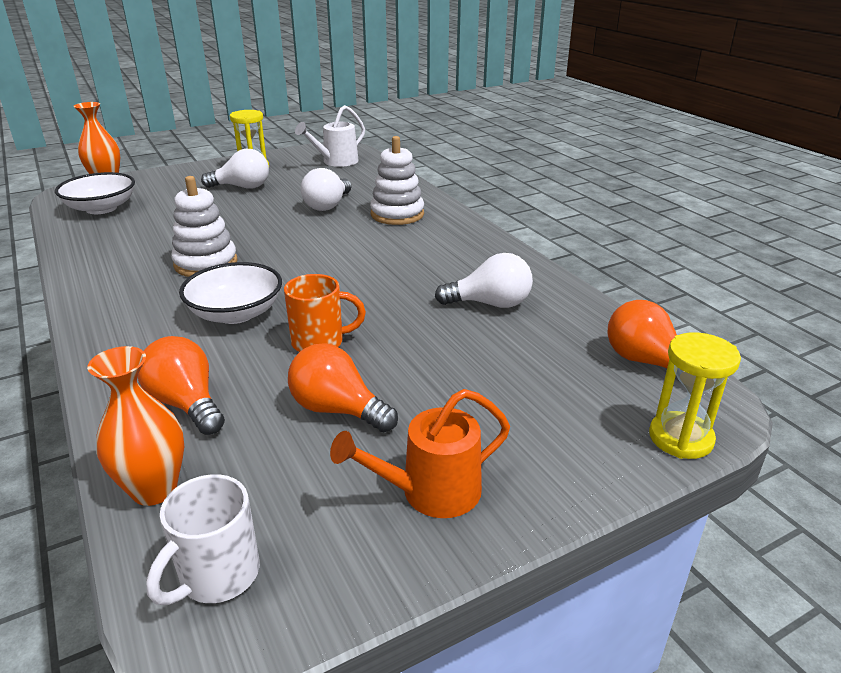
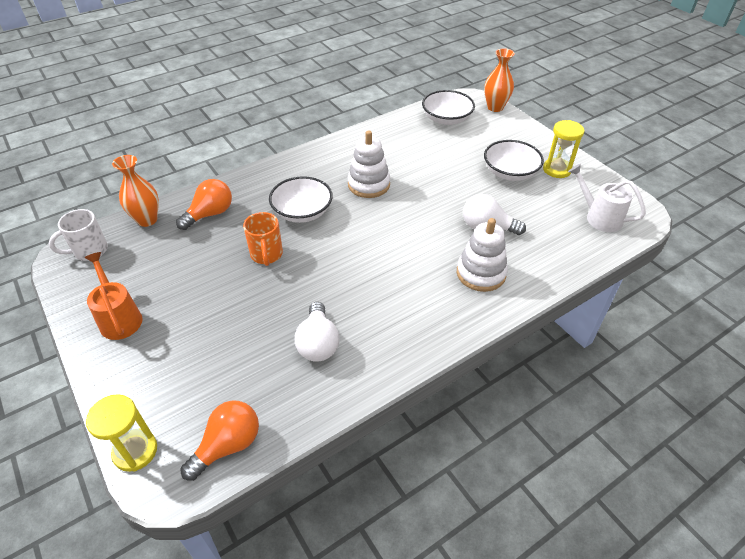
camera: 85 degrees right, 15 degrees up
white mug [146,474,260,605] -> white mug turned 60 degrees counterclockwise [49,209,108,261]
white light bulb [201,149,269,189] -> white bowl [484,140,544,181]
orange light bulb [288,343,398,432] -> none

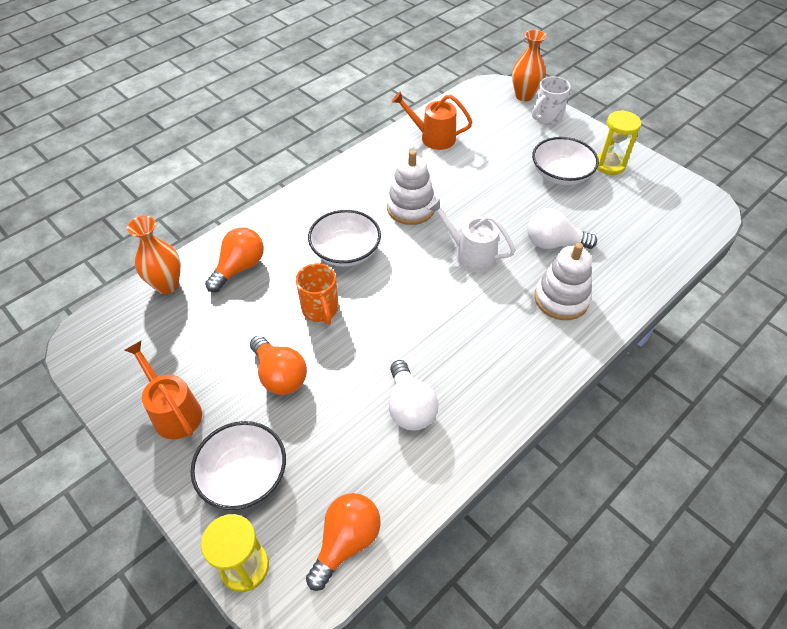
camera: 10 degrees left, 5 degrees up
white mug [49,209,108,261] -> white mug moved to [532,76,571,125]
white bowl [422,90,475,125] -> white bowl moved to [191,421,286,510]
white watering can [568,164,646,232] -> white watering can moved to [427,198,515,273]
none -> orange light bulb [250,336,307,395]
none -> orange watering can [392,91,472,150]

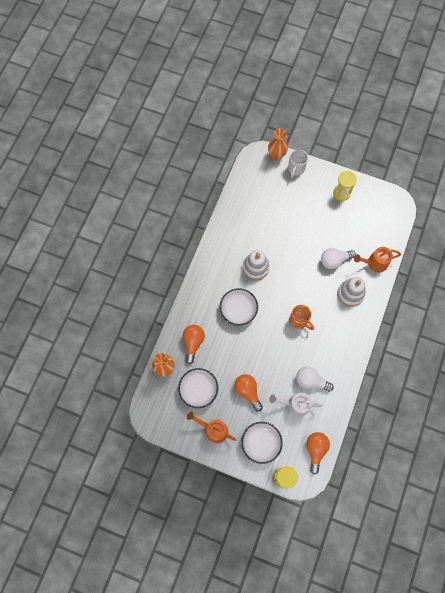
camera: 25 degrees left, 20 degrees up
orange light bulb [250,336,307,395] -> orange light bulb turned 150 degrees counterclockwise [234,374,263,411]
orange mug [296,263,339,325] -> orange mug moved to [290,305,314,330]
white light bulb [389,360,438,431] -> white light bulb turned 150 degrees clockwise [296,366,334,391]
orange watering can [392,91,472,150] -> orange watering can moved to [354,247,401,272]
white watering can [427,198,515,273] -> white watering can moved to [269,393,322,417]
white bowl [532,137,599,185] -> white bowl moved to [178,368,218,408]

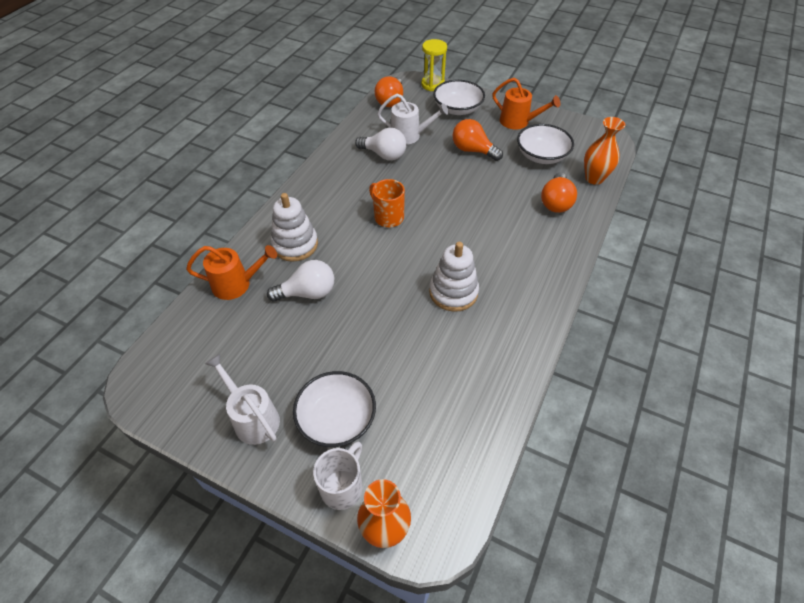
camera: 175 degrees left, 20 degrees down
white bowl [220,288,258,325] -> white bowl moved to [293,371,376,447]
orange light bulb [234,374,263,411] -> orange light bulb turned 150 degrees clockwise [453,119,503,161]
yellow hourglass [333,171,357,201] -> white watering can [205,354,280,445]

